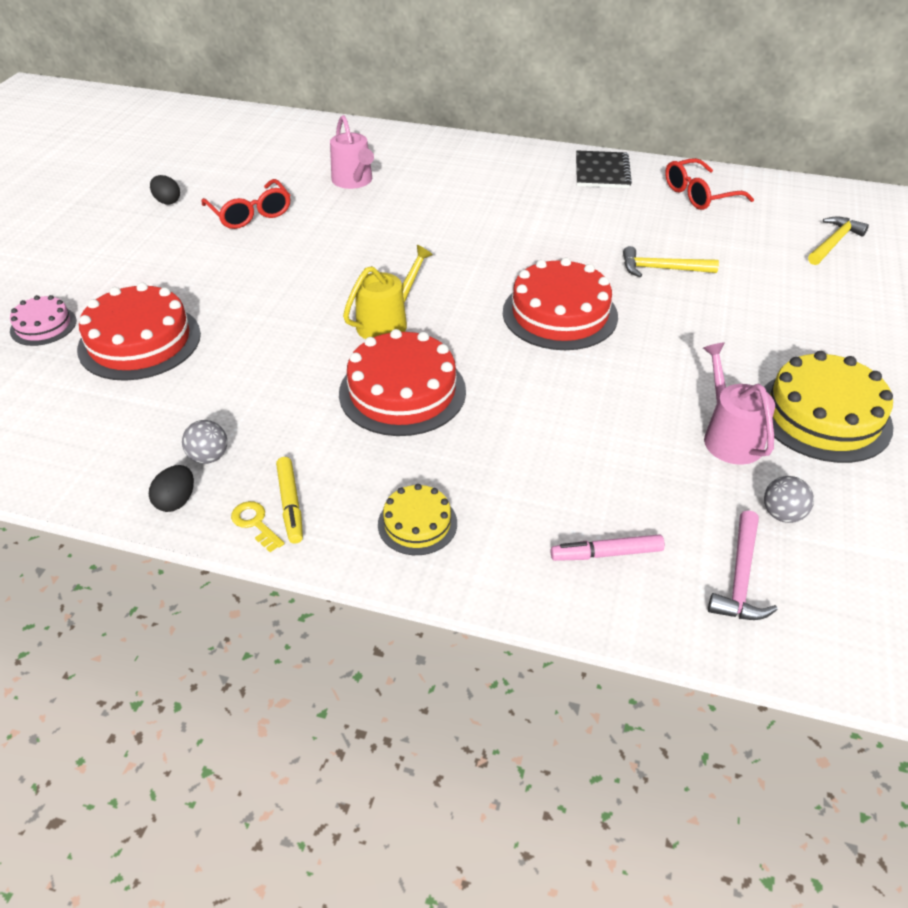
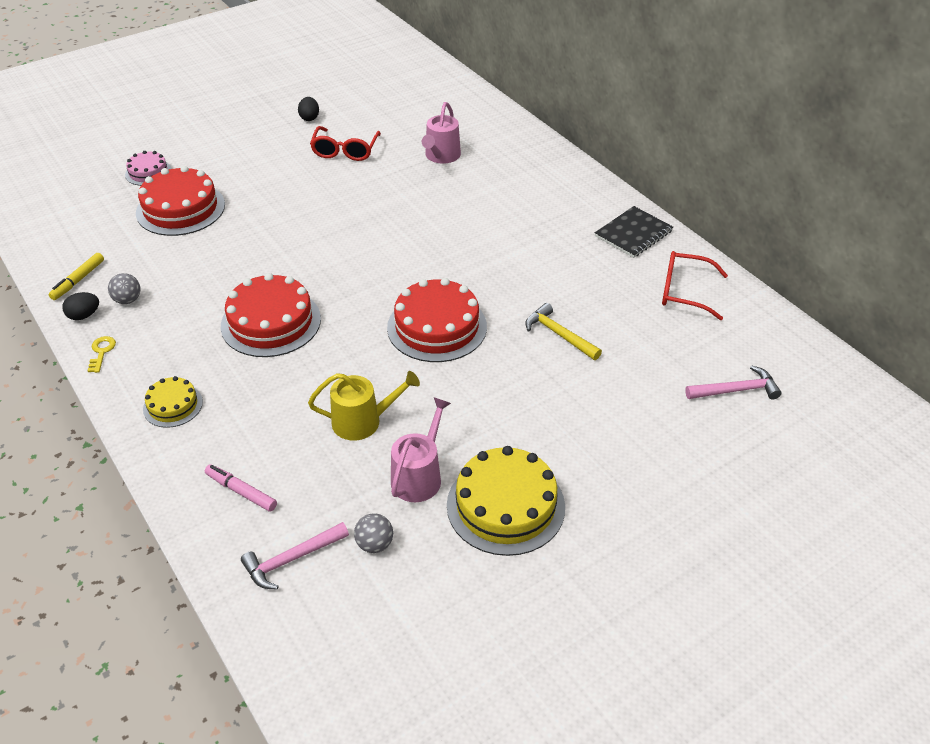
camera: 40 degrees right, 0 degrees up
yellow marker [276,457,303,544] -> yellow marker moved to [49,253,104,300]
yellow watering can [343,245,433,339] -> yellow watering can moved to [308,371,420,440]
yellow hammer [808,216,869,265] -> pink hammer [685,365,782,399]

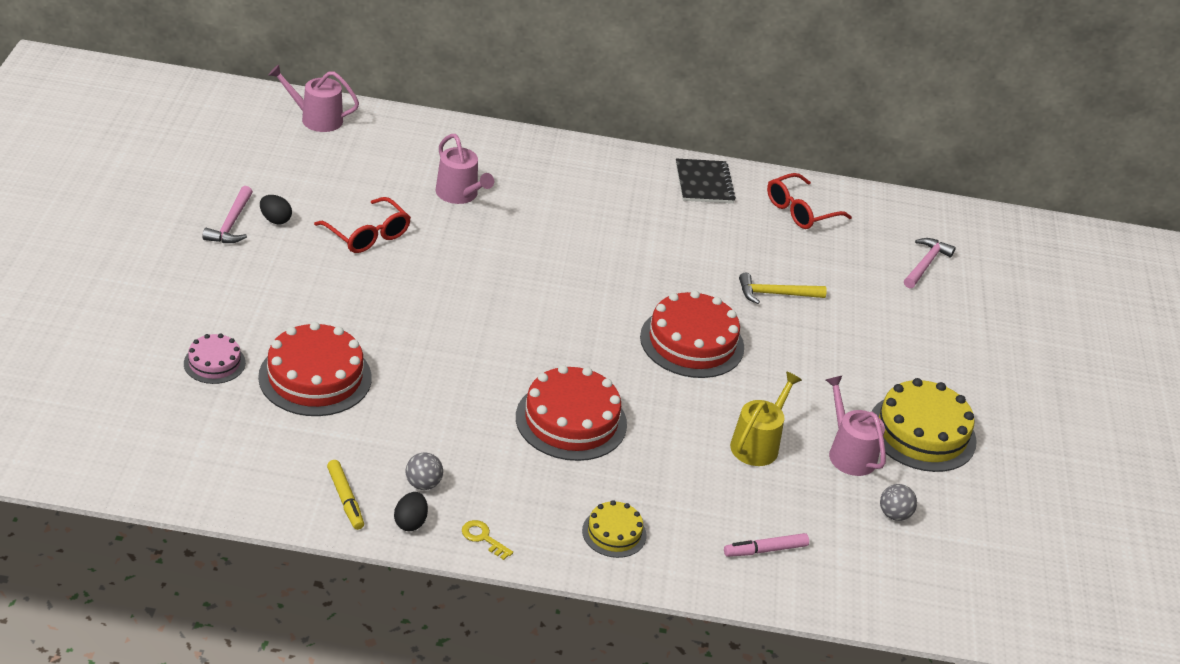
camera: 55 degrees left, 5 degrees down
pink hammer [241,522,349,590] -> pink hammer moved to [202,186,253,243]
none -> pink watering can [269,65,359,132]

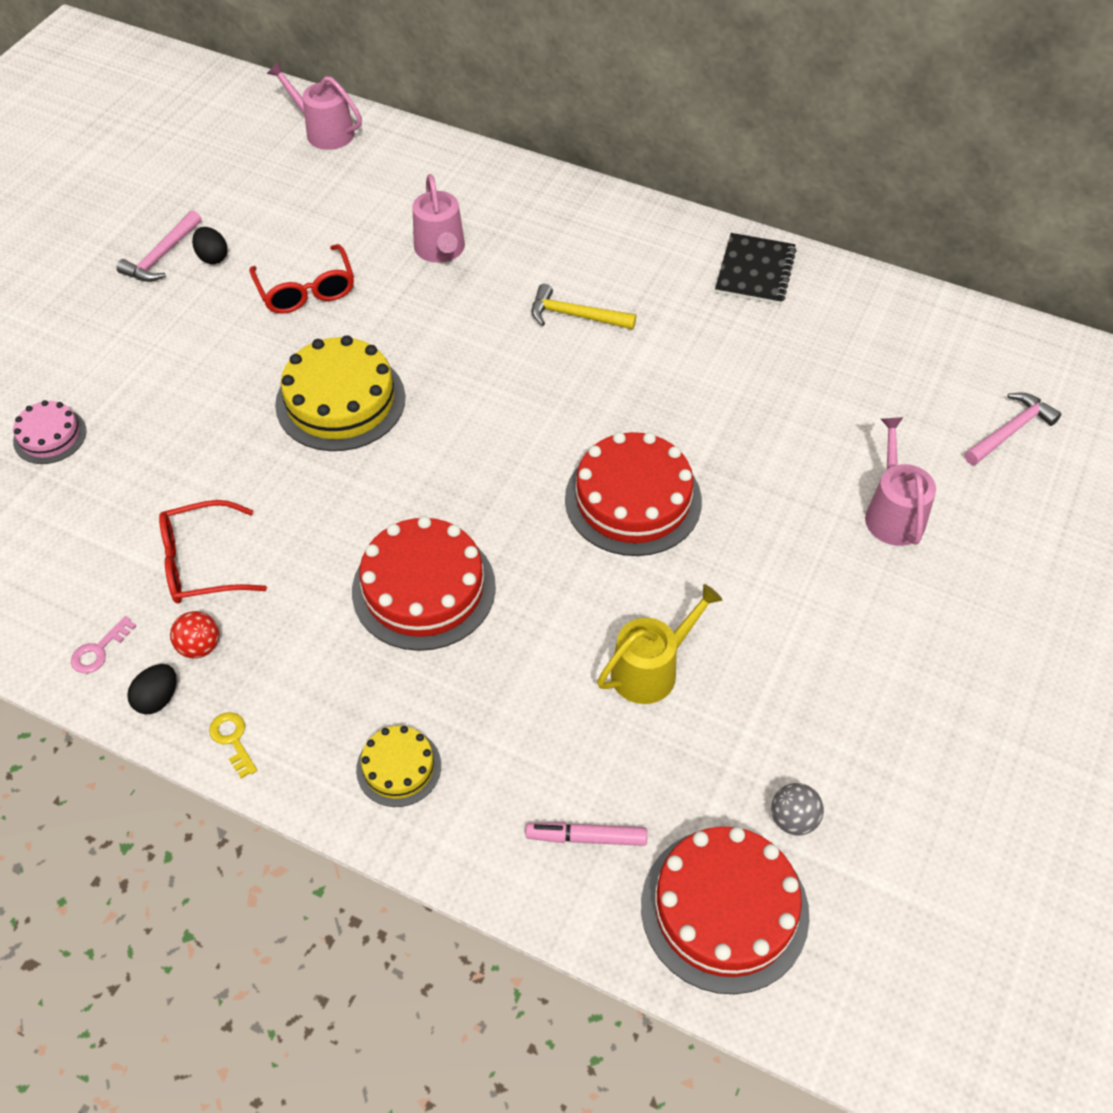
camera: 25 degrees right, 15 degrees up
red cake [258,322,372,416] -> red cake moved to [641,826,809,994]
yellow marker [327,460,364,530] -> pink key [71,616,136,673]
grey ball [406,452,443,490] -> red ball [170,611,219,658]
yellow hammer [739,273,827,304] -> yellow hammer moved to [532,284,636,329]
red glasses [767,173,852,229] -> red glasses moved to [159,500,267,603]
pink watering can [826,375,886,476] -> pink watering can moved to [865,417,936,546]
yellow cake [871,378,977,472] -> yellow cake moved to [275,335,405,451]

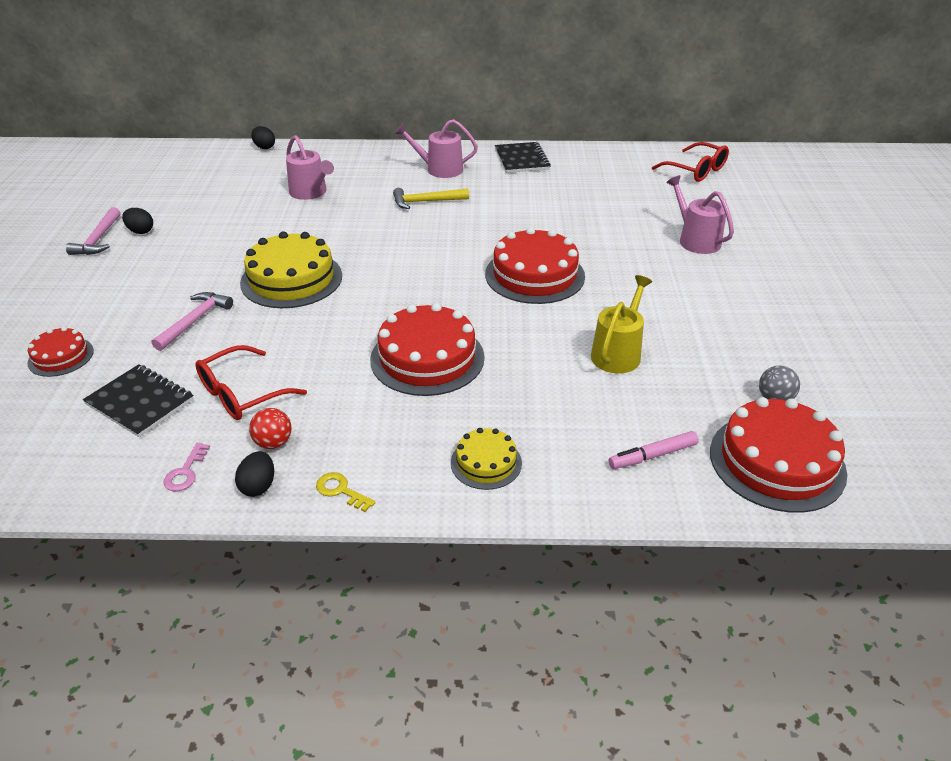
camera: 25 degrees left, 15 degrees down
pink cake [13,400,87,464] -> red cake [27,327,94,377]
red glasses [249,244,354,314] -> red glasses moved to [652,142,729,182]
pink watering can [267,61,362,150] -> pink watering can moved to [395,119,478,178]
pink hammer [965,393,1061,465] -> pink hammer moved to [152,292,233,351]
none -> black notebook [83,364,194,437]
none -> black egg [251,126,275,149]

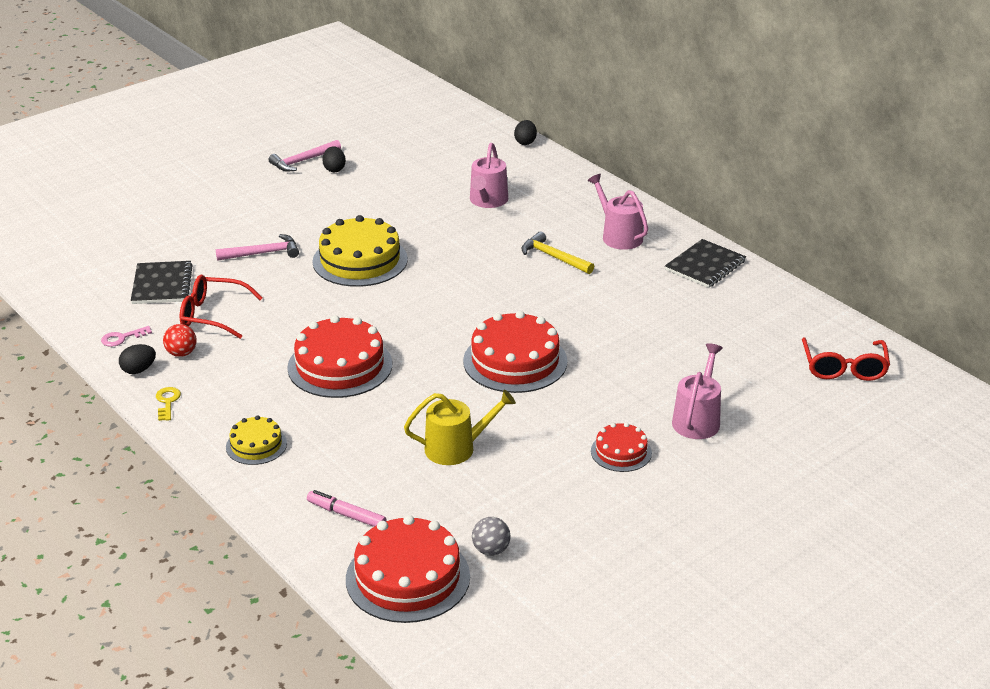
camera: 50 degrees right, 5 degrees down
red cake [27,327,94,377] -> red cake moved to [591,423,652,472]

